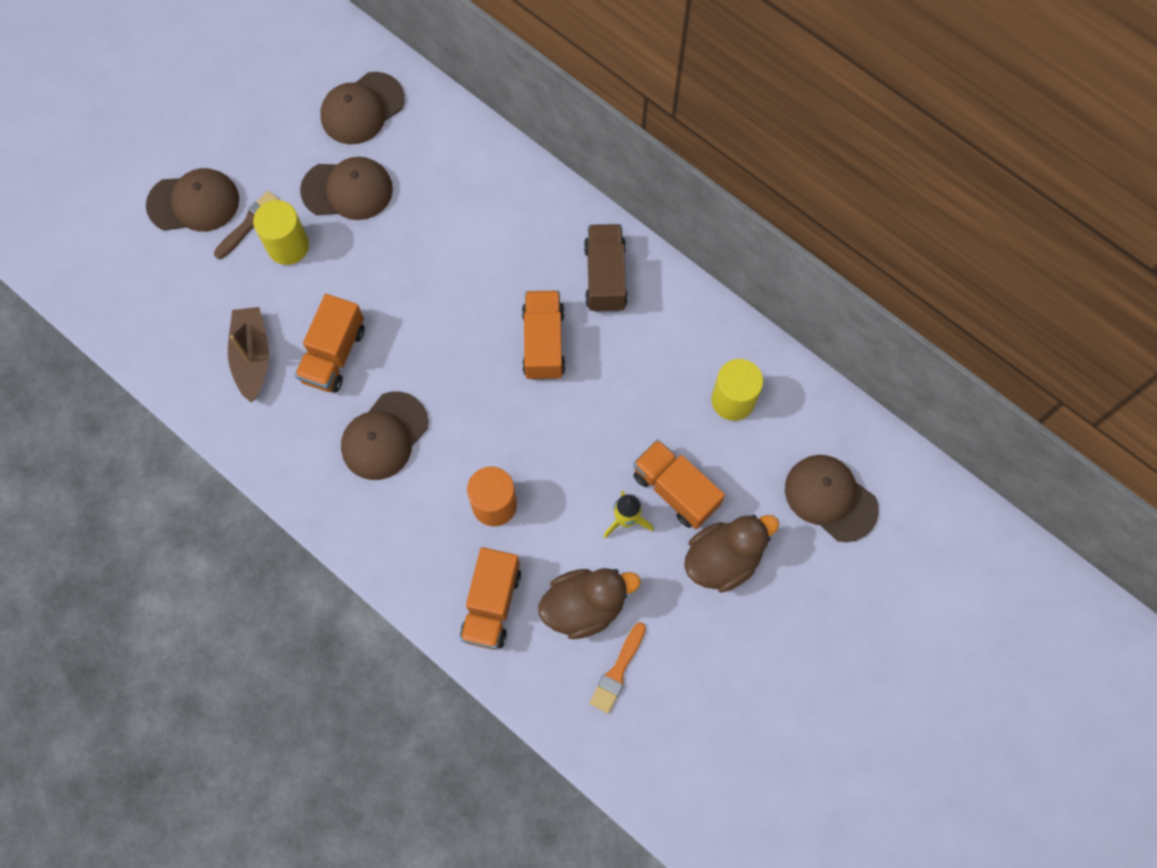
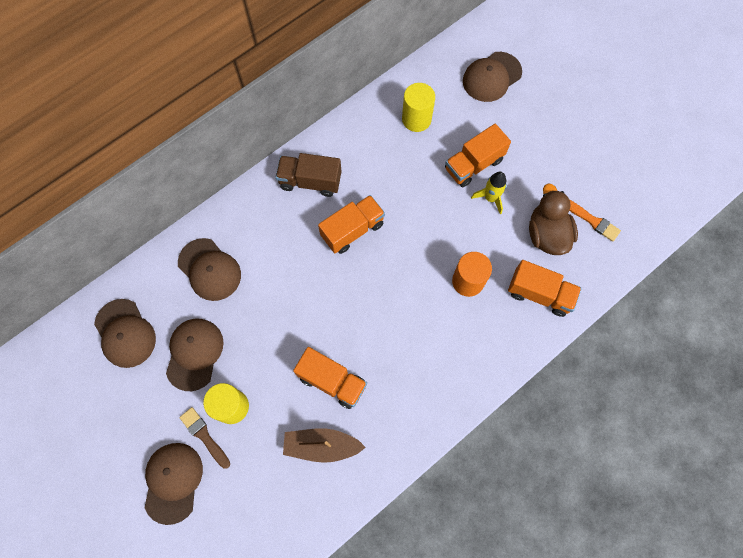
camera: 80 degrees left, 0 degrees up
brown cap [341,391,429,480] -> brown cap moved to [178,238,241,301]
orange truck [522,290,565,380] -> orange truck turned 135 degrees clockwise [318,195,385,254]
brown duck [684,515,779,593] -> none

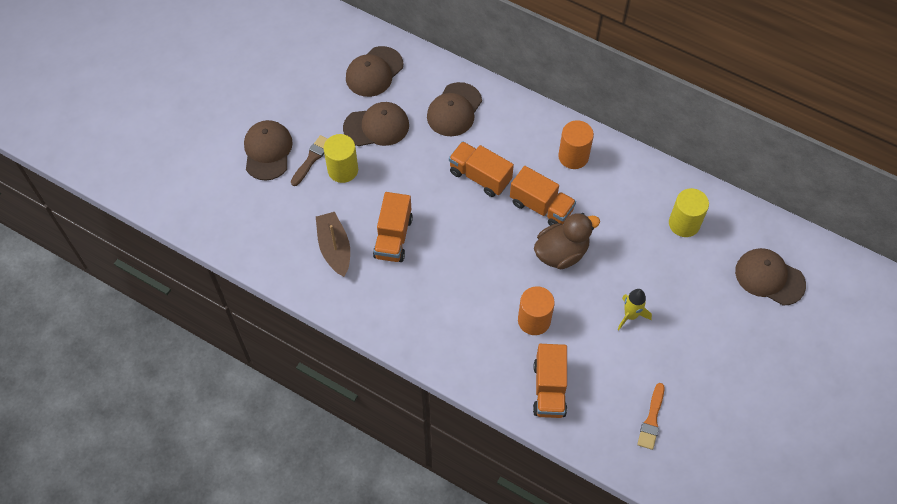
camera: 70 degrees right, 10 degrees down
brown cap [145,443,203,525] -> brown cap turned 75 degrees counterclockwise [244,120,293,180]
brown truck [276,153,342,197] -> orange cylinder [558,120,594,169]
orange truck [445,124,511,187] -> orange truck moved to [449,141,514,197]
brown duck [529,183,578,255] -> brown duck moved to [534,213,600,269]

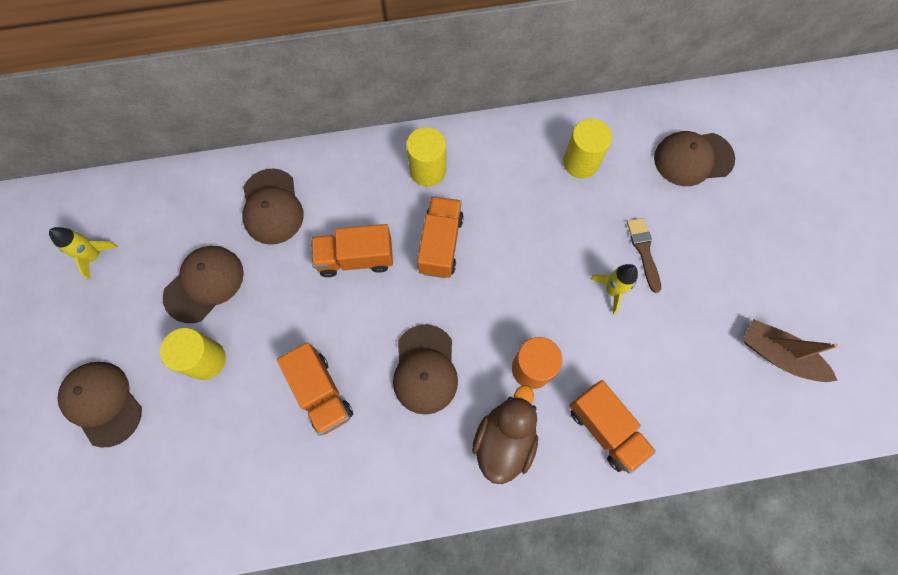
camera: 40 degrees left, 10 degrees up
brown brush [291,135,328,186] -> brown brush moved to [627,218,661,293]
brown boat [316,212,350,277] -> brown boat moved to [743,319,838,382]
brown cap [346,46,403,97] -> brown cap moved to [393,324,458,415]
orange truck [510,166,576,226] -> orange truck turned 75 degrees counterclockwise [417,196,464,278]
brown duck [534,213,600,269] -> brown duck moved to [472,385,538,484]
orange cylinder [558,120,594,169] -> yellow cylinder [406,127,446,187]
orange brush [637,383,664,450] -> none
none -> yellow rocket [49,227,118,280]

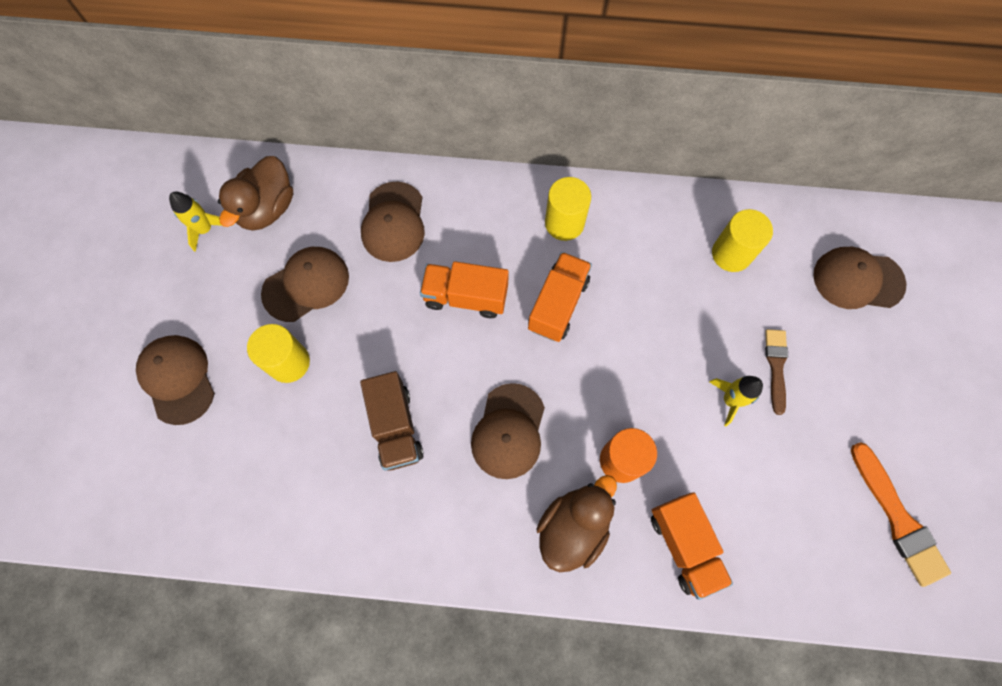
camera: 15 degrees right, 0 degrees up
orange truck [277,342,353,436] -> brown truck [360,371,424,471]
brown boat [743,319,838,382] -> orange brush [851,442,951,587]
none -> brown duck [218,156,293,231]

